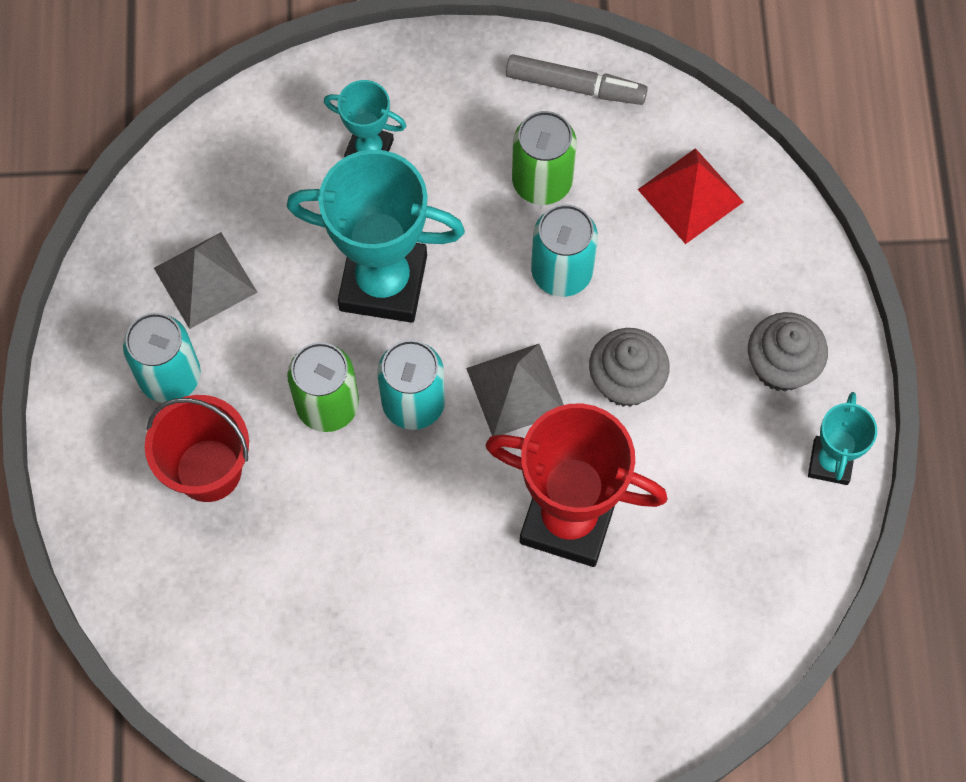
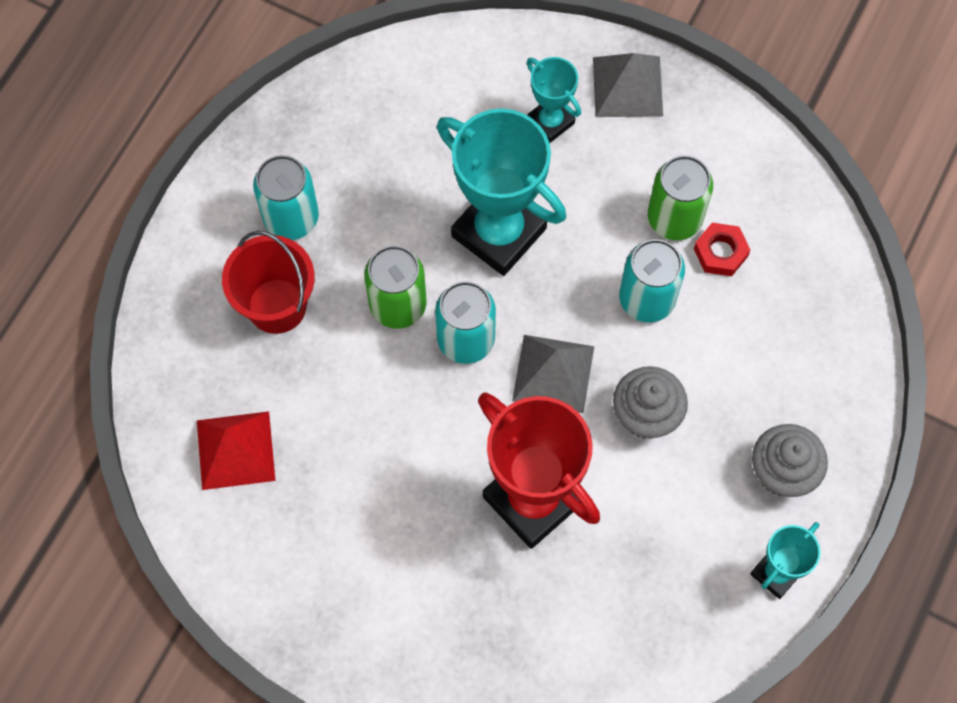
camera: 30 degrees right, 0 degrees up
grey pyramid [154,232,258,329] -> grey pyramid moved to [593,53,663,117]
grey marker [506,54,648,105] -> none
red pyramid [637,148,743,244] -> red pyramid moved to [197,411,276,490]
none -> red nut [694,223,751,276]

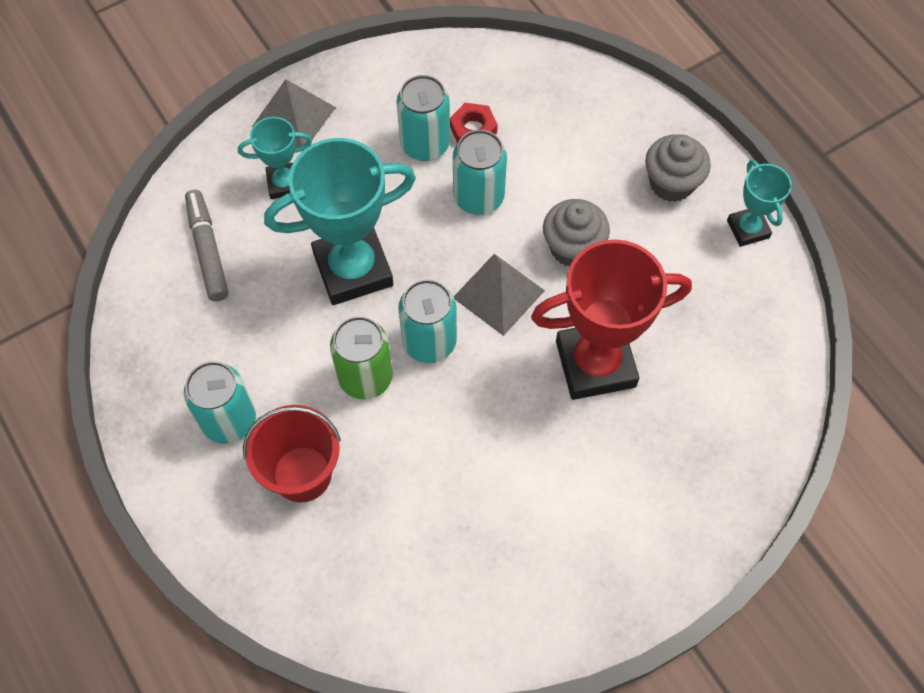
camera: 60 degrees left, 5 degrees down
red pyramid [197,411,276,490] -> none
green can [648,155,713,240] -> turquoise can [396,75,450,161]
none -> grey marker [185,190,229,301]

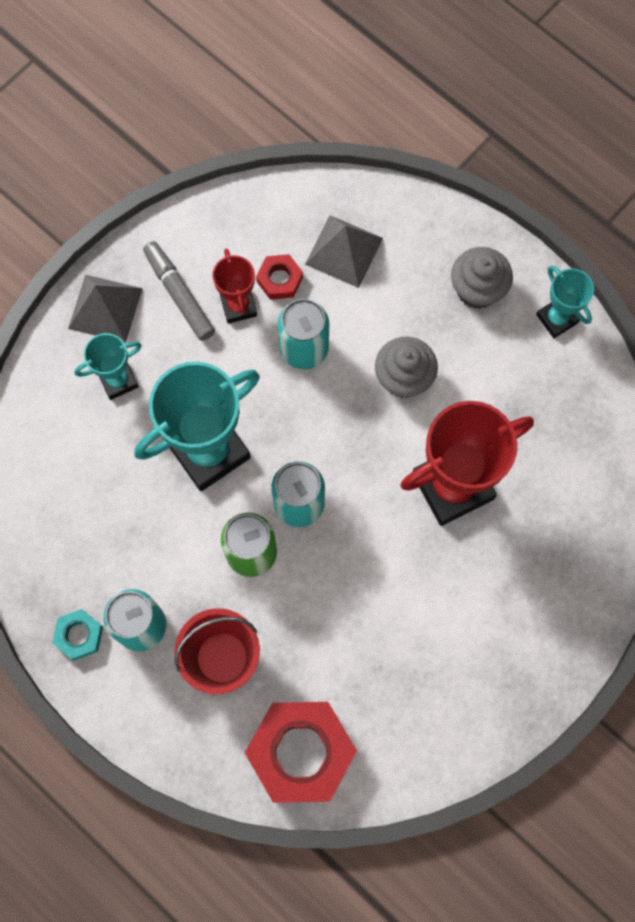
camera: 15 degrees left, 10 degrees up
grey marker [185,190,229,301] -> grey marker moved to [143,241,215,341]
turquoise can [396,75,450,161] -> red trophy [212,248,257,324]
grey pyramid [454,254,545,336] -> grey pyramid moved to [305,215,383,288]
none -> turquoise nut [52,609,103,661]
none -> red nut [245,702,357,803]

